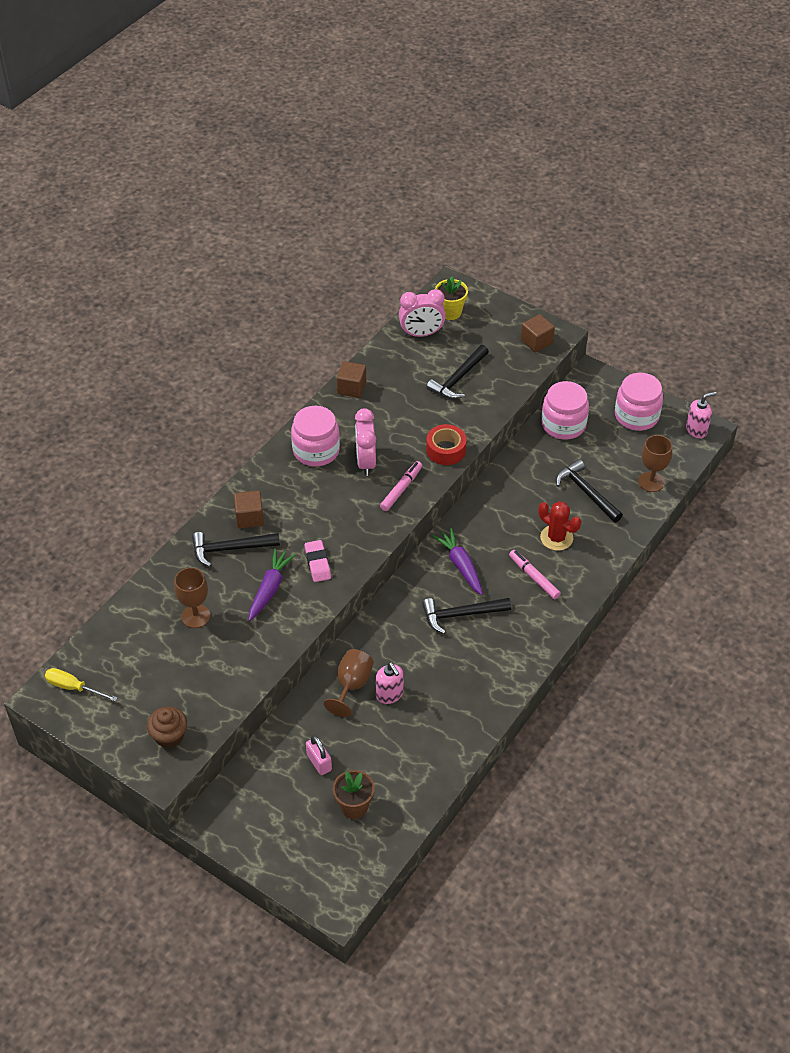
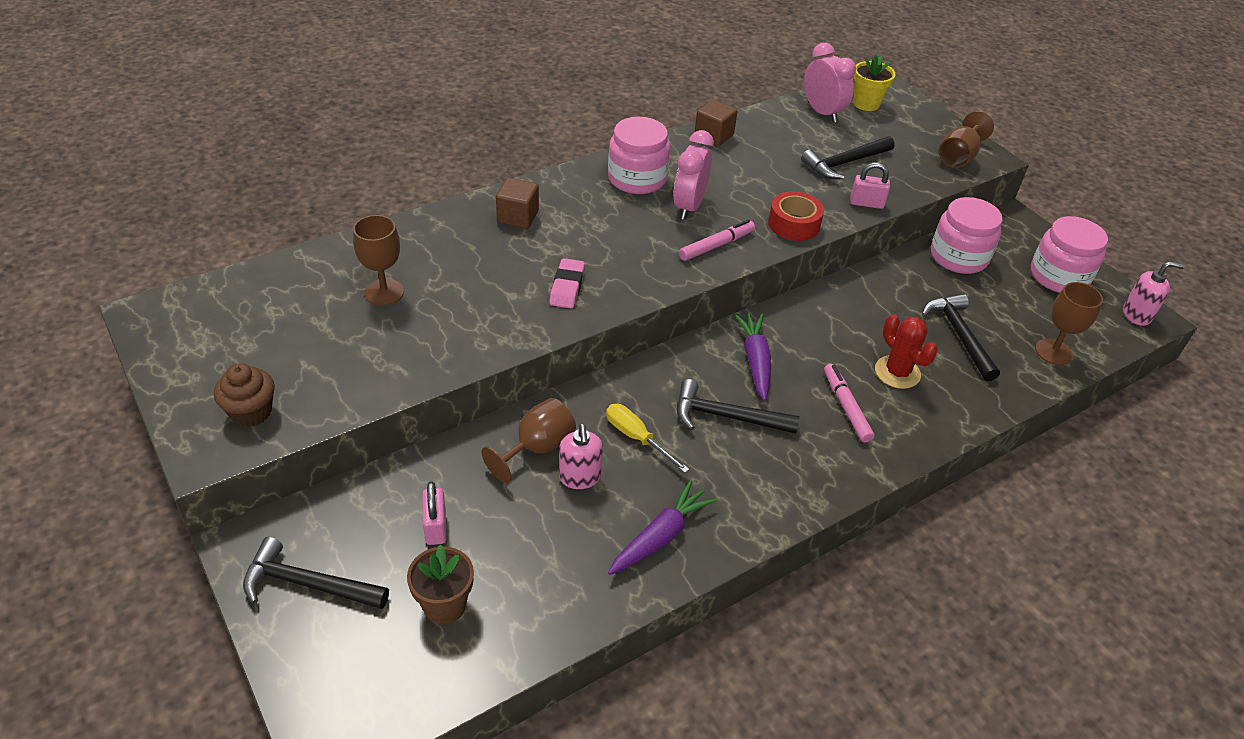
camera: 20 degrees right, 5 degrees down
yellow screwdriver [45,668,118,702] -> yellow screwdriver moved to [606,404,690,473]
black hammer [192,532,280,567] -> black hammer moved to [243,537,389,609]
purple carrot [249,548,296,621] -> purple carrot moved to [608,480,717,575]
pink clock [399,289,446,337] -> pink clock turned 135 degrees counterclockwise [804,43,856,123]
brown cube [521,314,555,353] -> brown goblet [939,111,994,168]
none -> pink padlock [850,162,890,209]

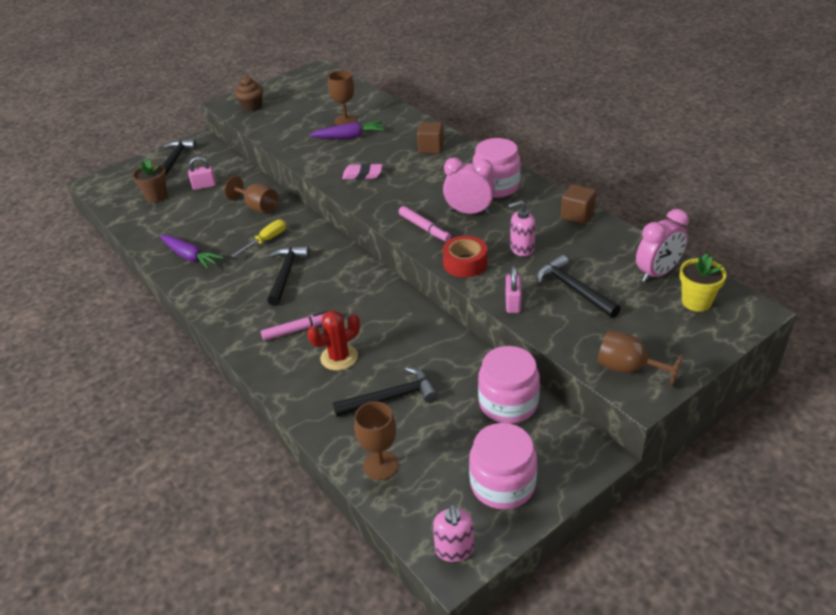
camera: 90 degrees right, 5 degrees down
pink soap dispenser [559,424,603,489] -> pink soap dispenser moved to [508,200,536,257]
purple carrot [734,313,771,401] -> purple carrot moved to [309,121,385,139]

